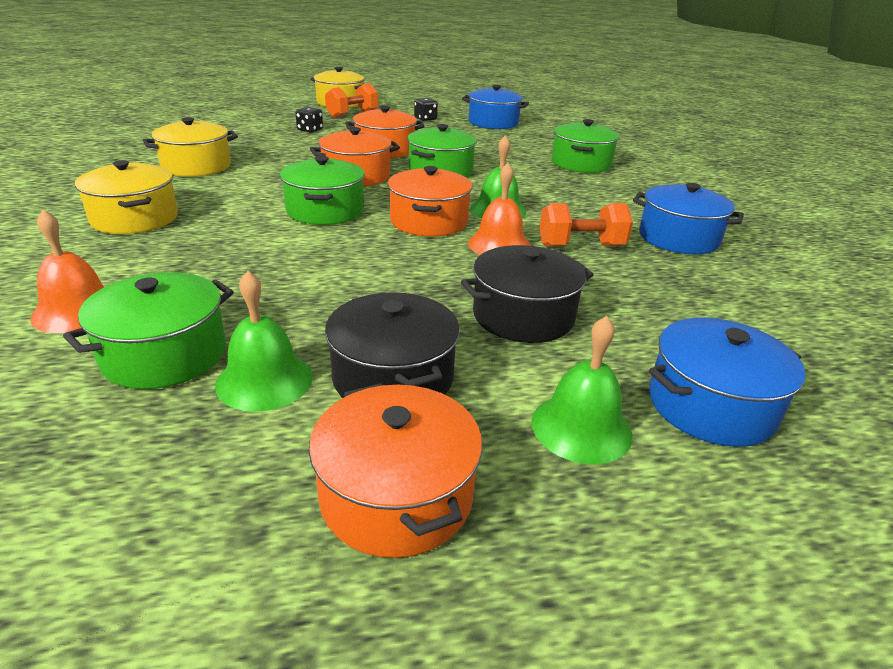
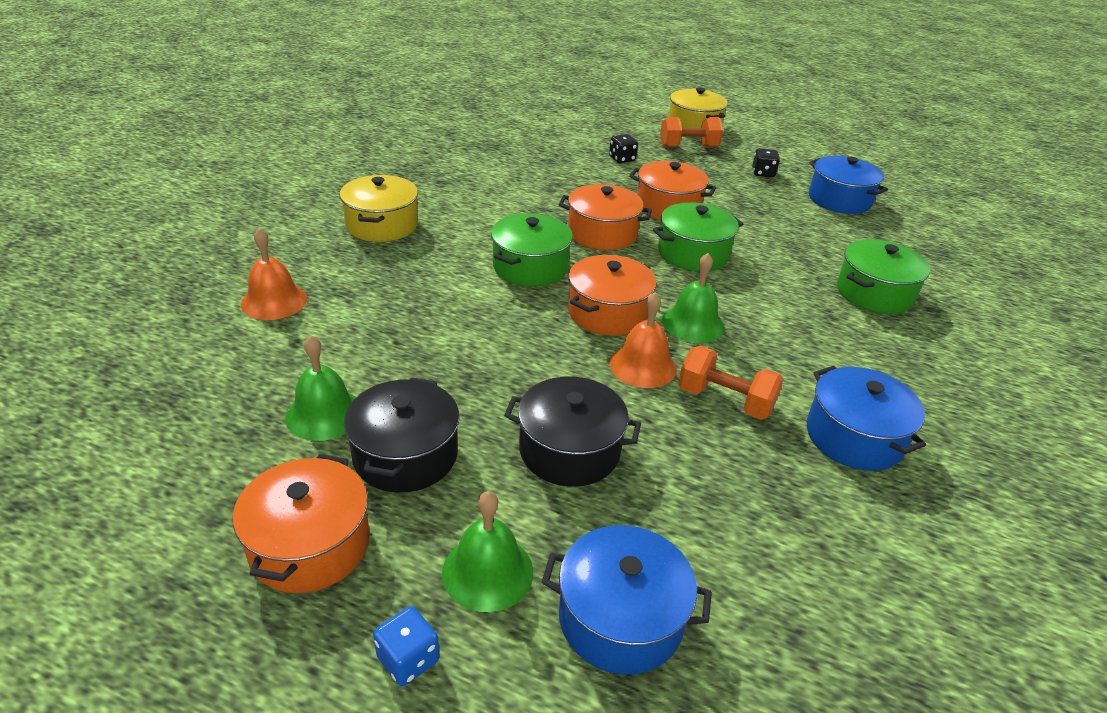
camera: 35 degrees right, 5 degrees up
green pot [63,272,234,389] -> none
yellow pot [143,117,238,177] -> none
none -> blue dice [373,606,439,686]

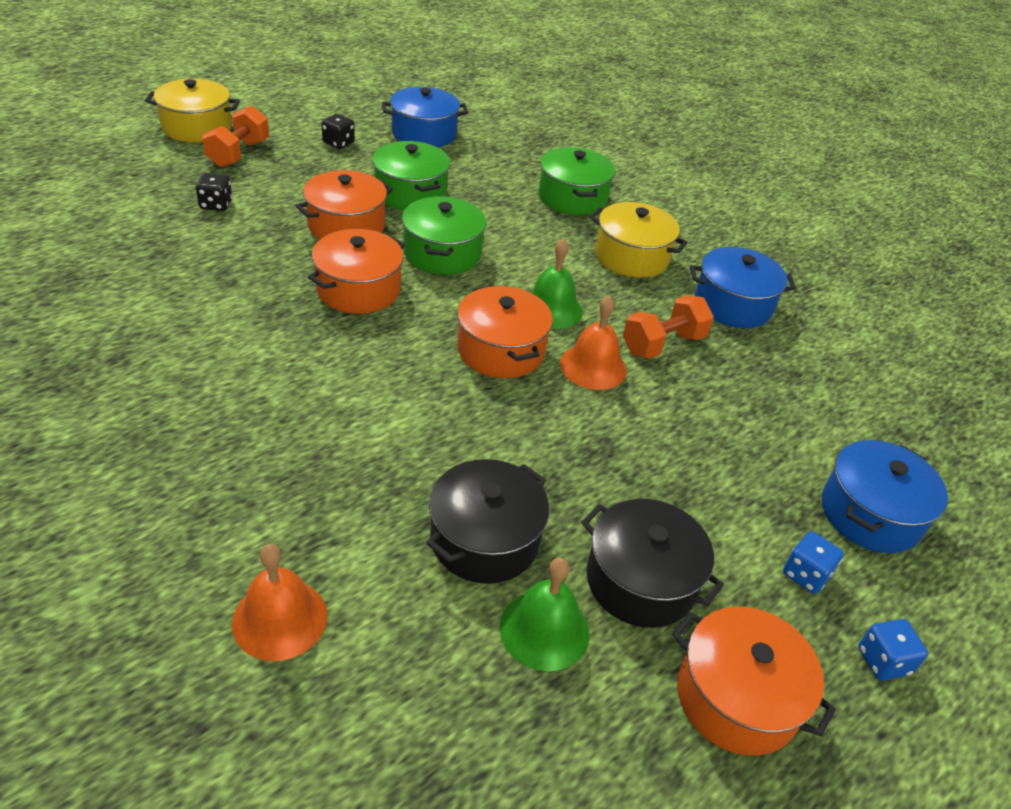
camera: 65 degrees left, 5 degrees up
yellow pot [340,175,418,242] -> yellow pot moved to [590,202,688,278]
green bell [442,491,533,612] -> blue dice [783,531,844,594]
green pot [491,213,573,287] -> green pot moved to [372,141,450,210]
black pot [504,377,641,487] -> black pot moved to [427,459,549,584]

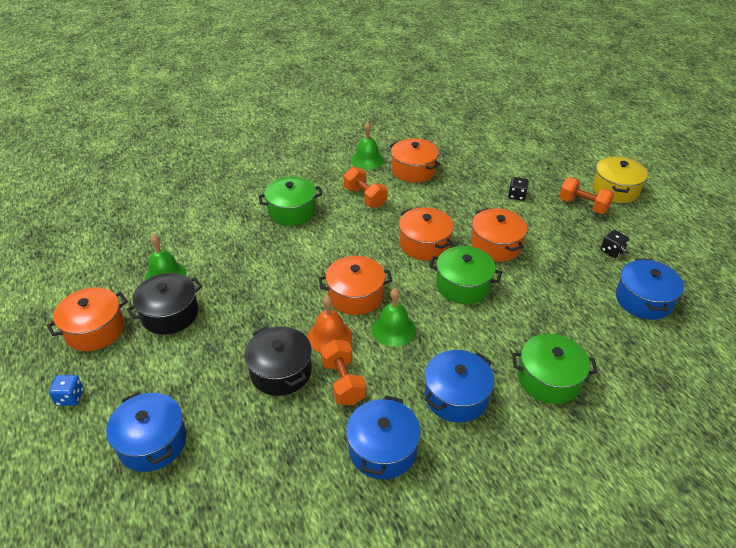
camera: 110 degrees right, 0 degrees up
orange bell [232,544,327,661] -> none
green pot [372,141,450,210] -> green pot moved to [259,176,323,226]
black pot [427,459,549,584] -> black pot moved to [244,326,312,396]
yellow pot [590,202,688,278] -> blue pot [424,350,494,423]
blue dice [783,531,844,594] -> none
none -> orange dumbbell [344,167,387,208]
none -> green bell [351,122,384,170]
none -> orange pot [390,138,441,183]

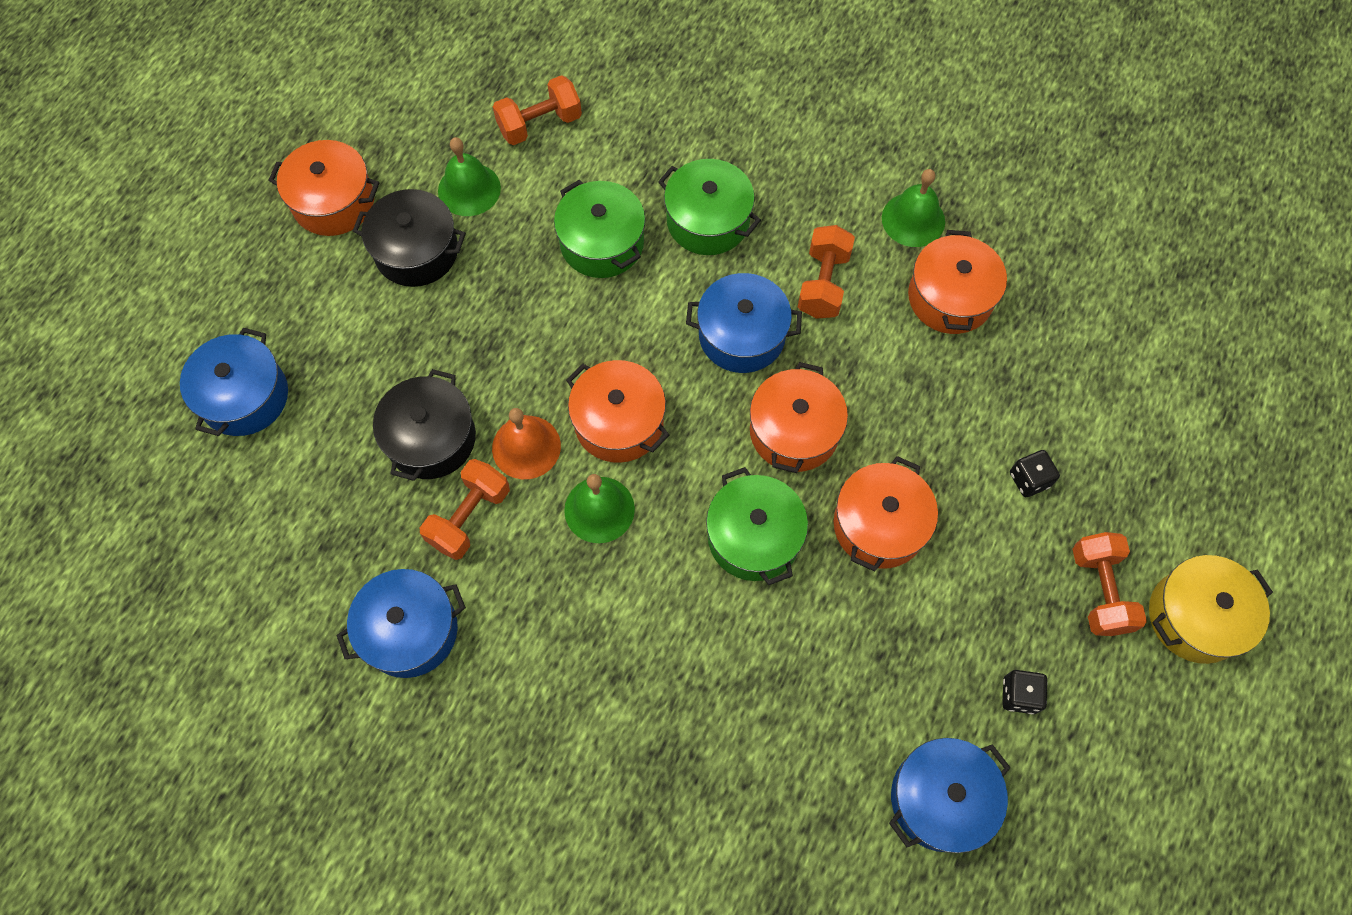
camera: 50 degrees right, 25 degrees up
blue dice [49,375,84,406] -> none
blue pot [424,350,494,423] -> blue pot moved to [686,273,802,373]
green pot [512,334,597,404] -> green pot moved to [554,180,645,278]
none -> orange dumbbell [493,75,582,145]

